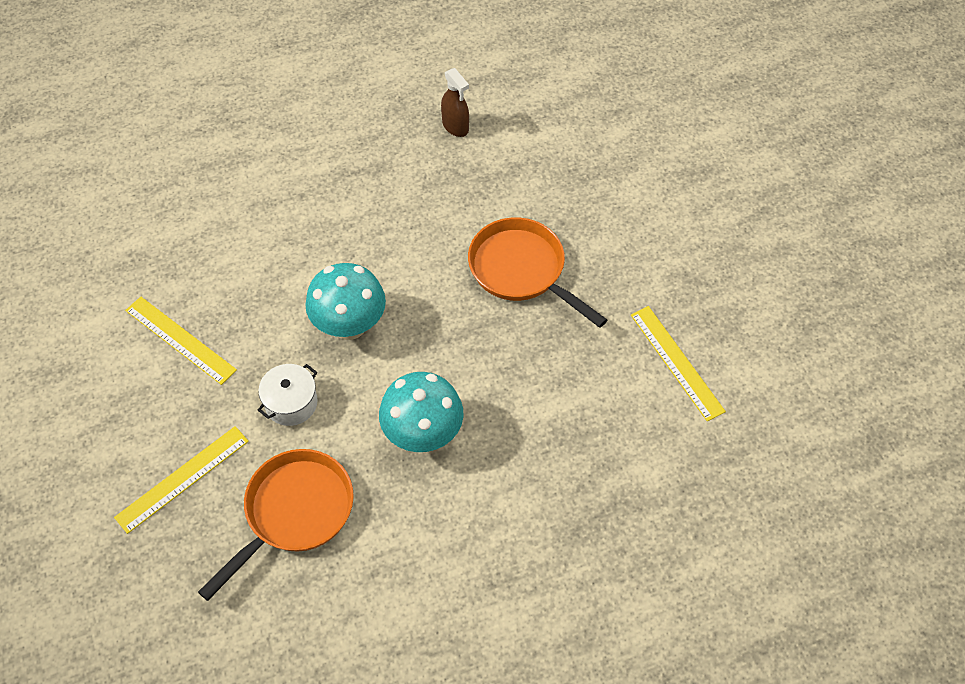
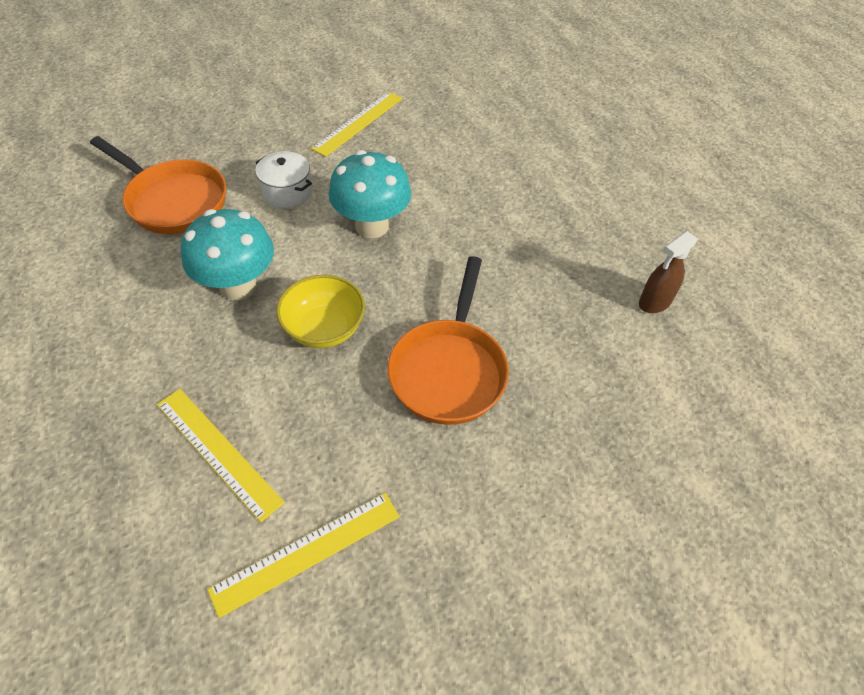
camera: 85 degrees right, 5 degrees down
yellow ruler [114,426,249,534] -> yellow ruler moved to [157,389,285,522]
orange pan [468,217,607,328] -> orange pan turned 150 degrees clockwise [388,256,509,425]
none -> yellow bowl [276,275,365,348]

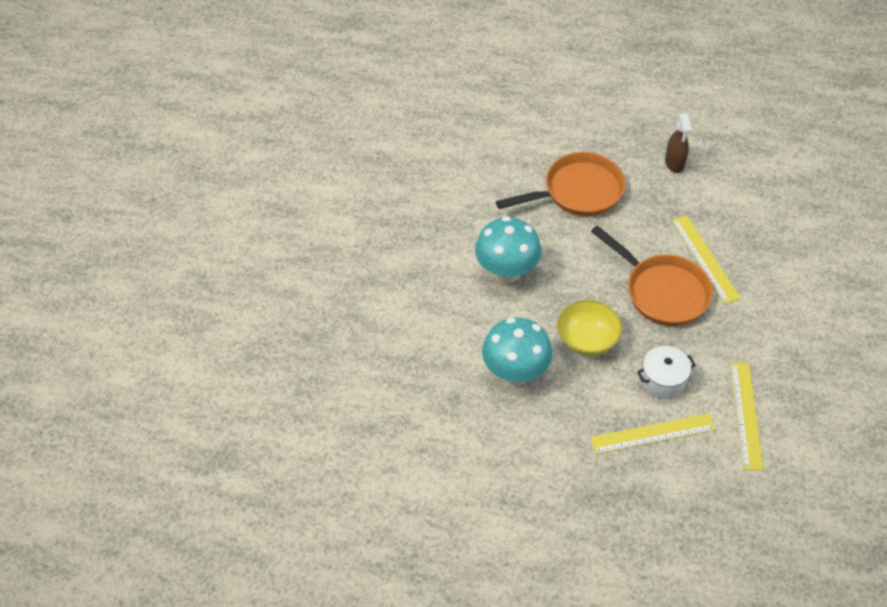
camera: 55 degrees left, 0 degrees up
orange pan [90,136,226,234] -> orange pan moved to [496,152,625,216]
white pot [255,151,312,208] -> white pot moved to [637,346,696,399]
yellow ruler [311,91,402,157] -> yellow ruler moved to [671,215,741,304]

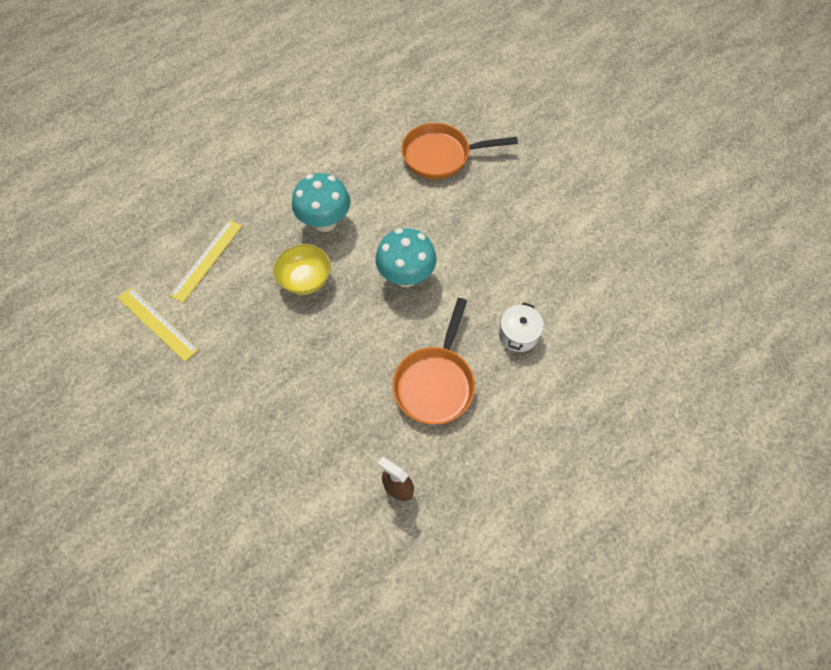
camera: 130 degrees right, 10 degrees up
orange pan [591,225,713,326] -> orange pan moved to [401,123,518,179]
white pot [637,346,696,399] -> white pot moved to [499,302,544,352]
yellow ruler [671,215,741,304] -> none

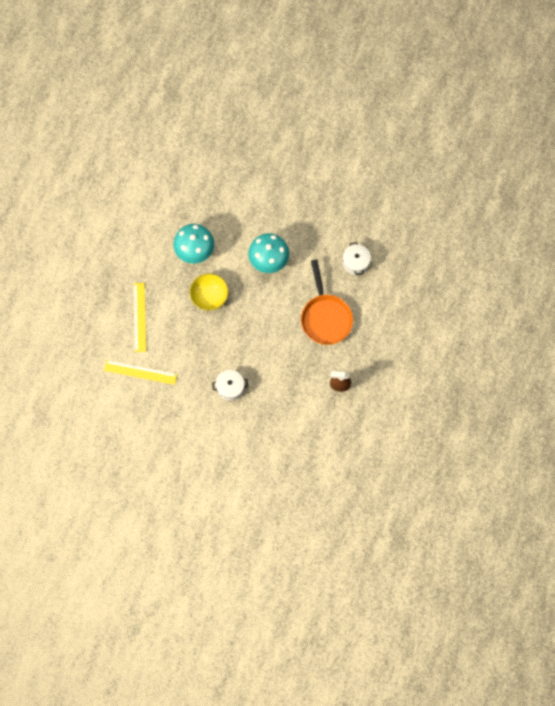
camera: 30 degrees left, 10 degrees up
orange pan [401,123,518,179] -> none
none -> white pot [212,370,248,401]

